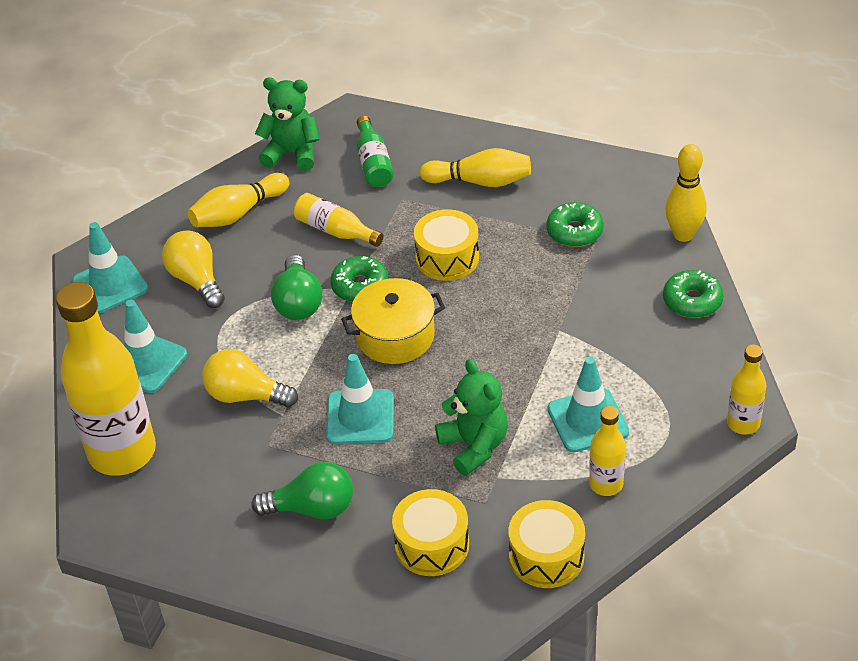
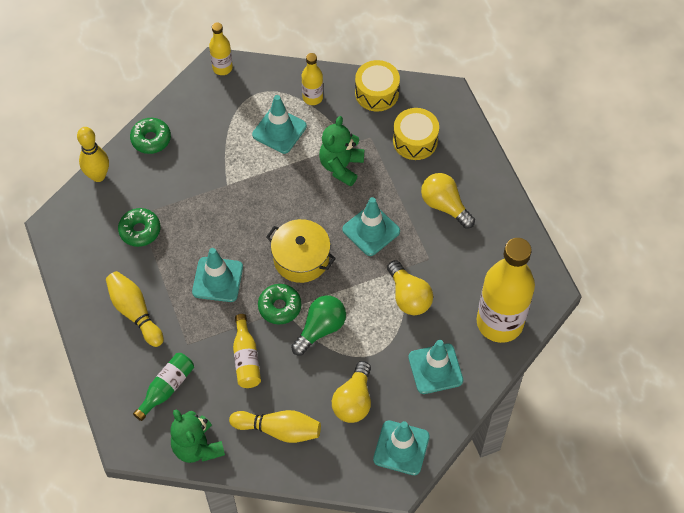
camera: 135 degrees left, 15 degrees up
green light bulb [251,462,353,519] -> yellow light bulb [421,173,475,229]
yellow drum [414,209,479,281] -> turquoise traffic cone [192,248,243,302]

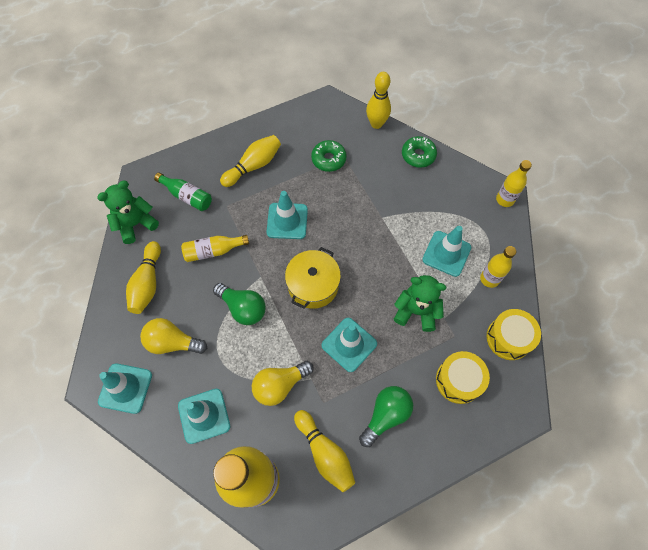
camera: 85 degrees right, 5 degrees up
green donut [258,284,301,324] -> none
yellow light bulb [421,173,475,229] -> green light bulb [359,386,413,447]
none -> yellow bowling pin [294,410,355,492]

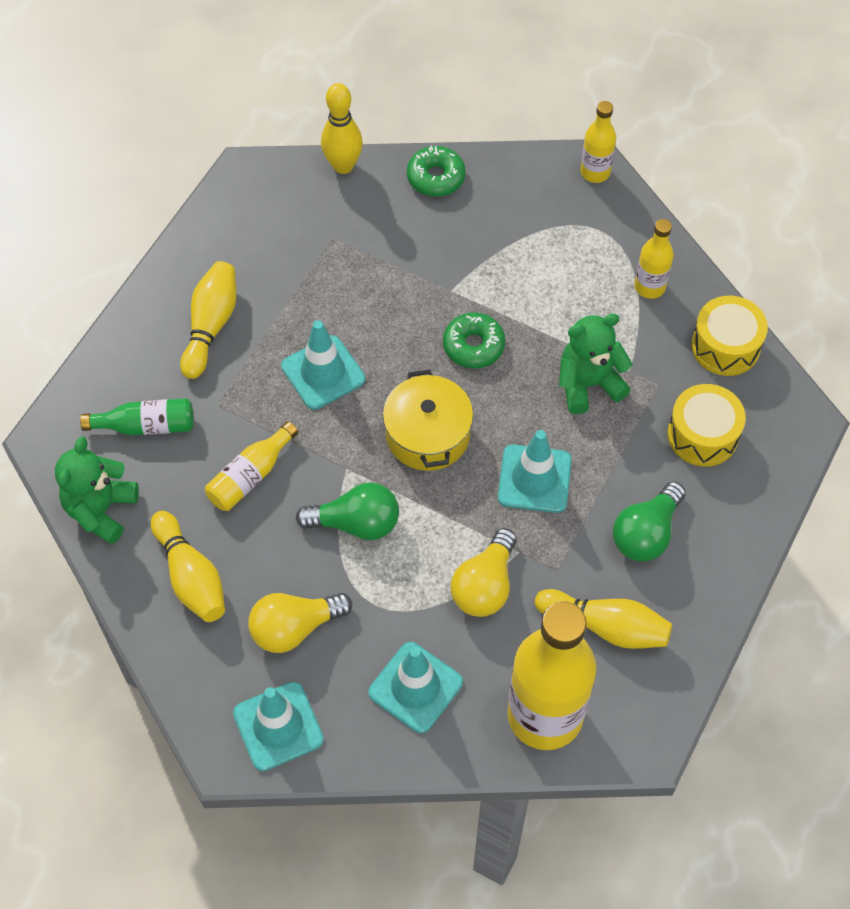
camera: 35 degrees left, 5 degrees down
green donut [311,140,347,172] -> green donut moved to [443,312,505,369]
green light bulb [359,386,413,447] -> green light bulb turned 150 degrees counterclockwise [613,481,686,561]
turquoise traffic cone [422,226,471,277] -> none

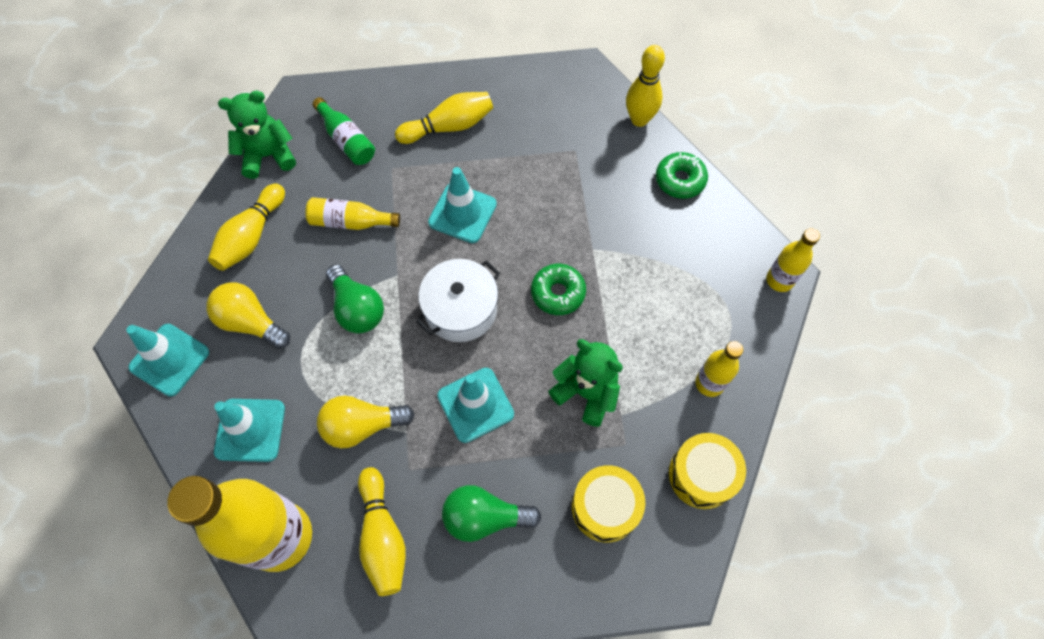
camera: 55 degrees right, 5 degrees up
yellow pot [383,370,473,471] -> white pot [416,259,500,342]

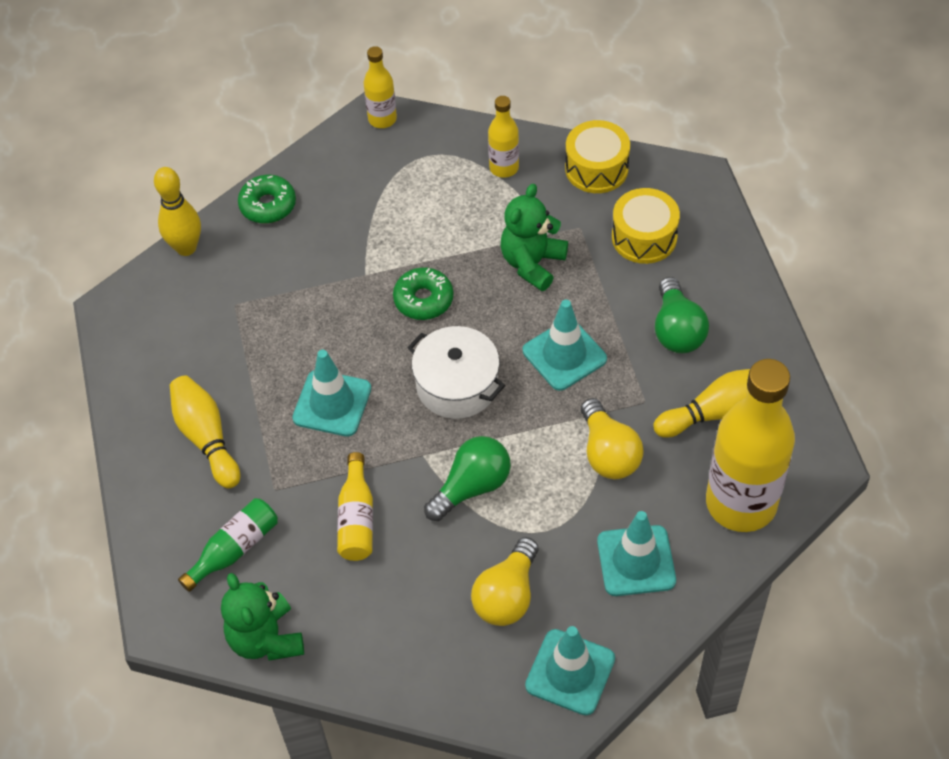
camera: 95 degrees left, 10 degrees down
yellow bowling pin [208,184,285,271] -> none

